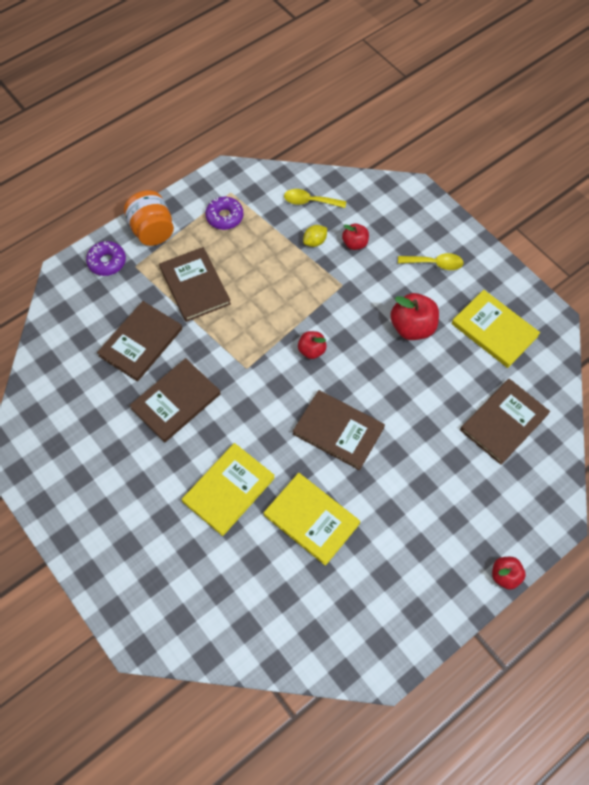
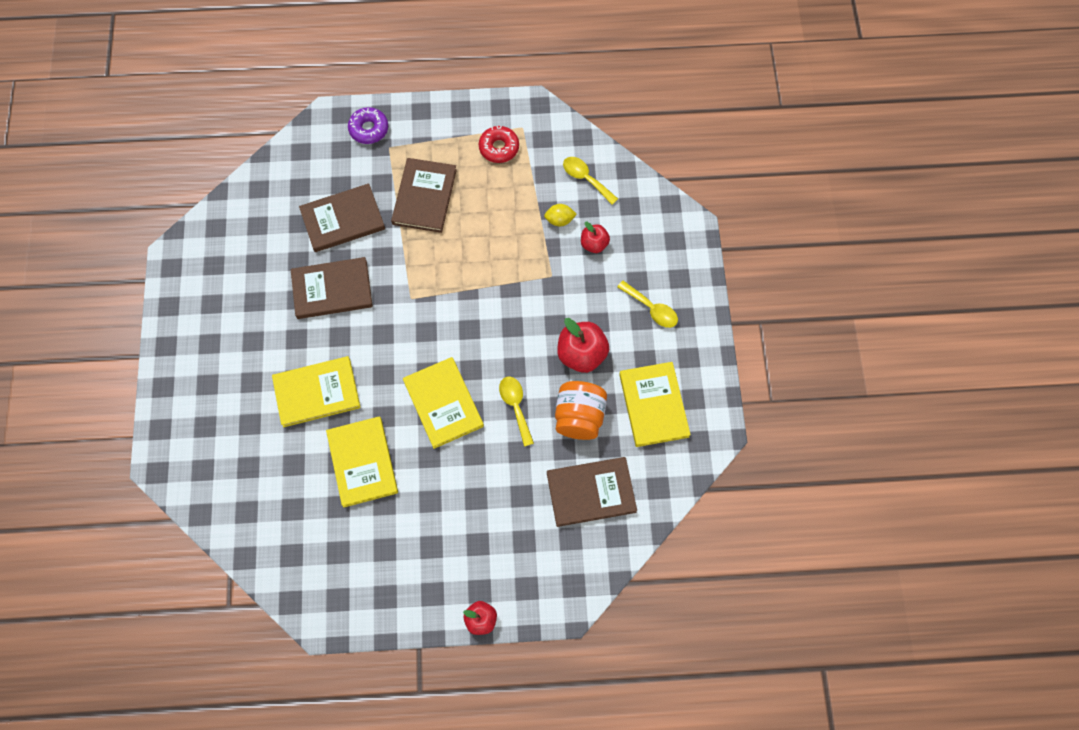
camera: 35 degrees right, 5 degrees up
orange jar [124,190,174,246] -> orange jar moved to [555,381,607,440]
purple donut [205,197,244,230] -> red donut [479,126,519,163]
brown book [293,390,385,470] -> yellow book [403,357,484,449]
red apple [298,331,327,359] -> none
none -> yellow spoon [499,376,534,447]

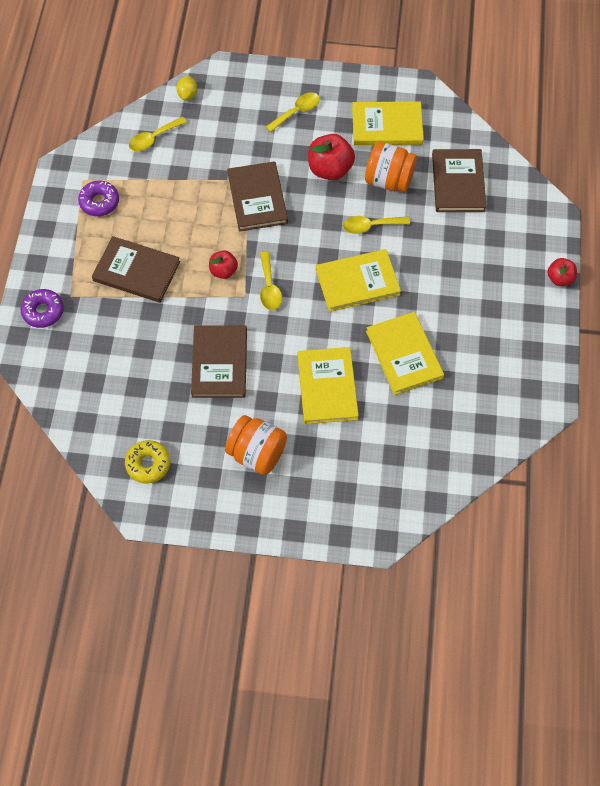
camera: 80 degrees left, 5 degrees down
brown book [299,183,385,252] -> brown book moved to [227,161,288,232]
yellow book [326,416,398,508] -> yellow book turned 75 degrees clockwise [366,312,444,395]
red donut [479,126,519,163] -> purple donut [78,181,119,216]
yellow lemon [544,204,577,226] -> yellow lemon moved to [177,76,197,101]
red apple [581,222,610,253] -> red apple moved to [209,251,238,279]
none -> yellow donut [125,440,170,483]
none -> orange jar [225,415,287,475]
none -> yellow spoon [260,252,282,310]

